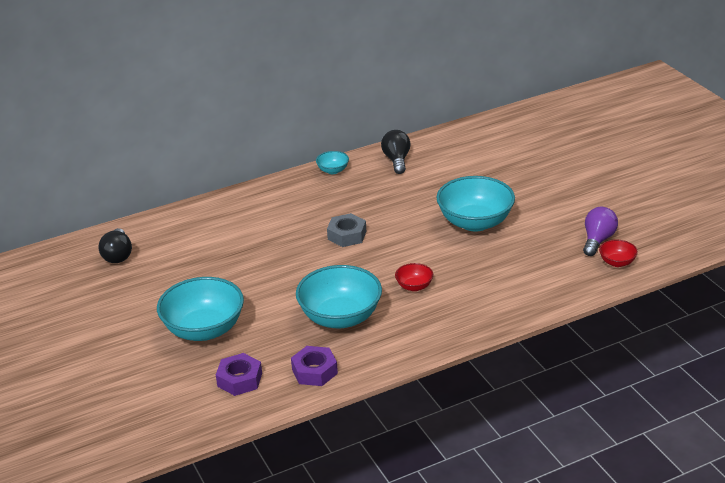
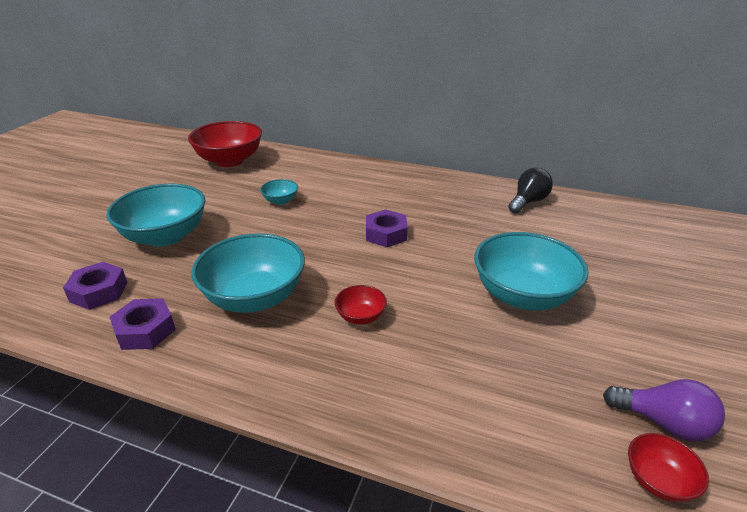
camera: 45 degrees right, 0 degrees up
black light bulb [99,228,132,263] -> red bowl [188,121,262,167]
turquoise bowl [316,151,349,174] -> turquoise bowl moved to [260,179,298,205]
grey nut [327,213,366,247] -> purple nut [366,209,408,247]
purple light bulb [583,207,618,256] -> purple light bulb turned 45 degrees clockwise [603,379,725,442]

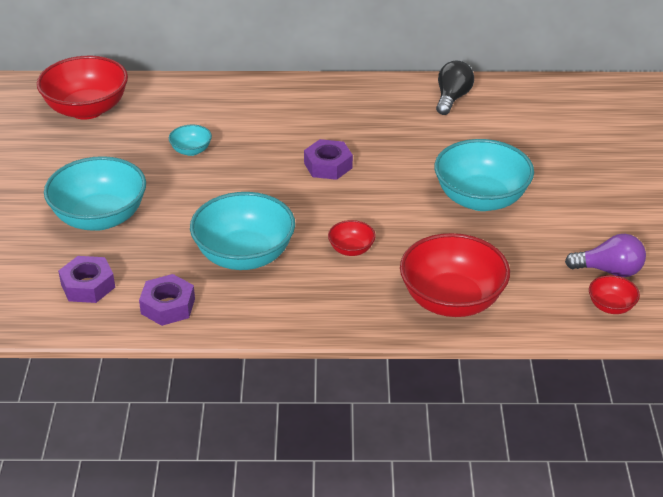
camera: 20 degrees left, 5 degrees up
none -> red bowl [400,233,510,317]

